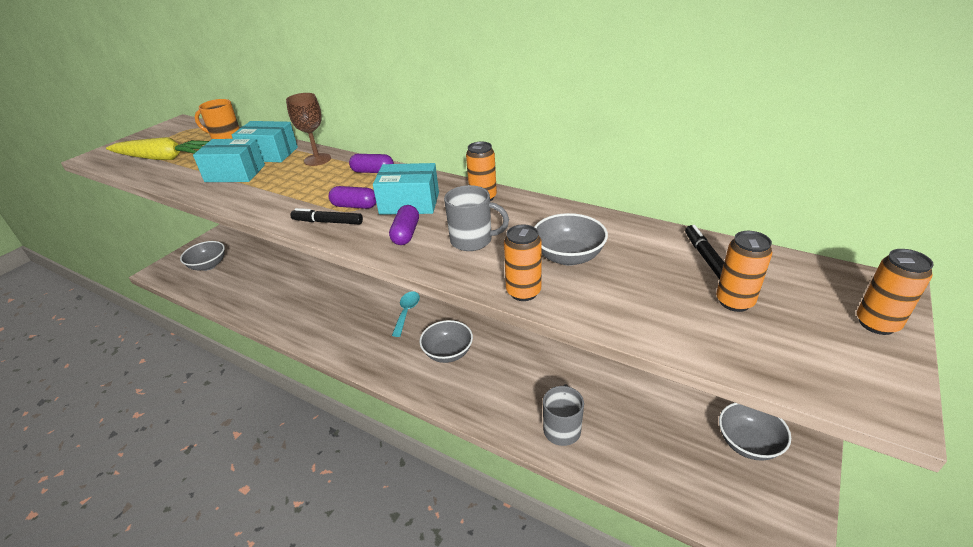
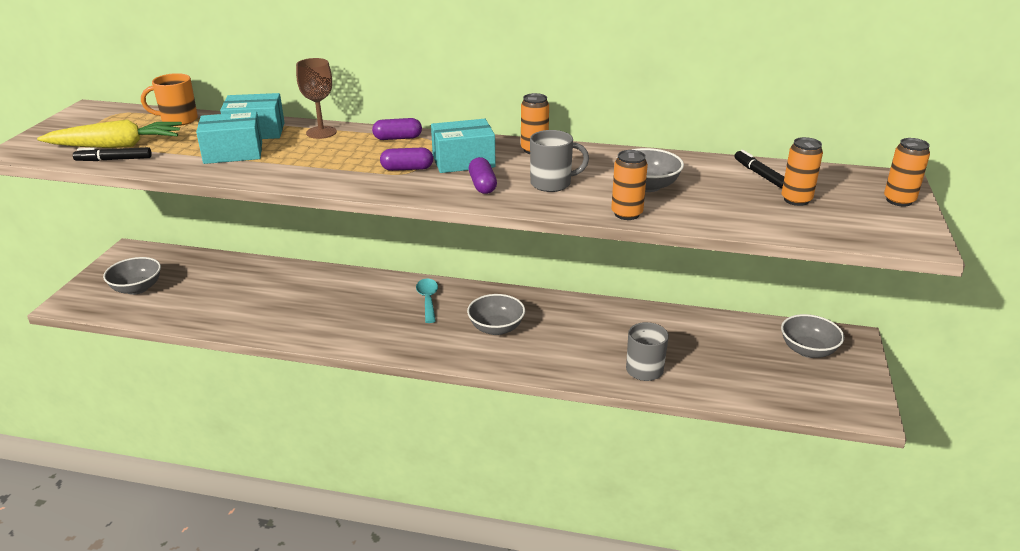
camera: 20 degrees left, 5 degrees down
black marker [290,208,363,224] -> black marker moved to [73,147,152,161]

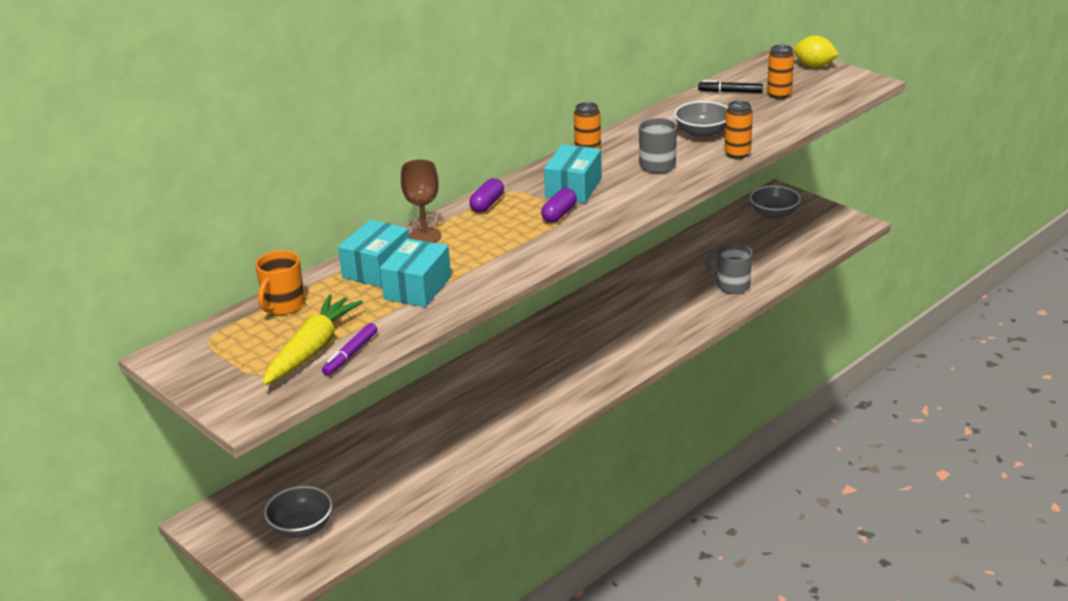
camera: 55 degrees left, 0 degrees up
black marker [73,147,152,161] -> purple marker [322,323,377,376]
turquoise spoon [416,279,438,323] -> none
grey bowl [467,294,525,335] -> none
purple capsule [469,157,497,194] -> none
orange can [884,138,930,207] -> yellow lemon [794,35,839,68]

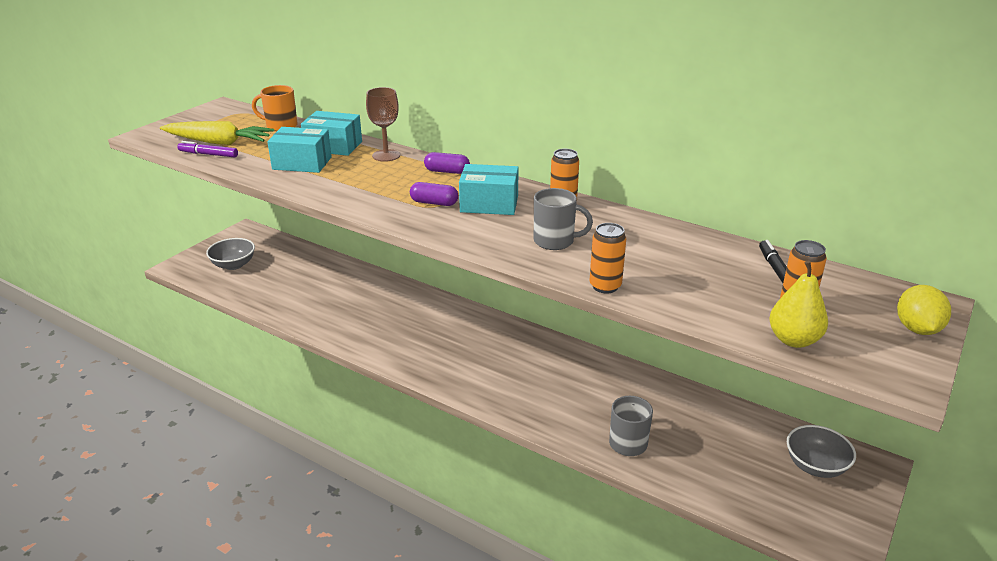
camera: 75 degrees right, 0 degrees up
grey bowl [674,101,728,139] -> none
none -> yellow pear [769,261,828,348]

